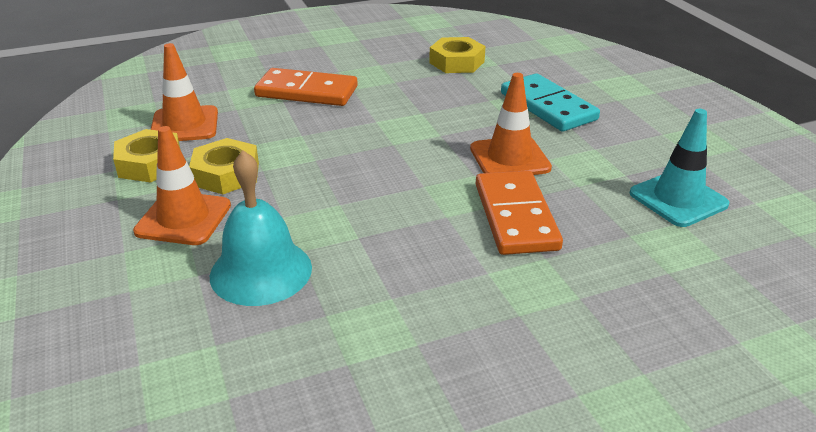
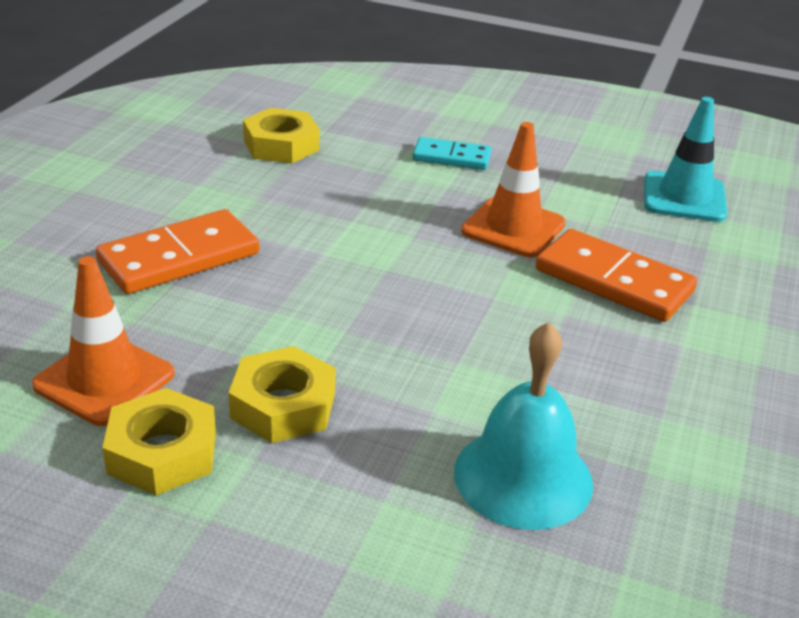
camera: 50 degrees left, 0 degrees up
orange traffic cone [133,126,231,245] -> none
turquoise domino [501,73,600,131] -> turquoise domino [412,137,491,170], size x0.61

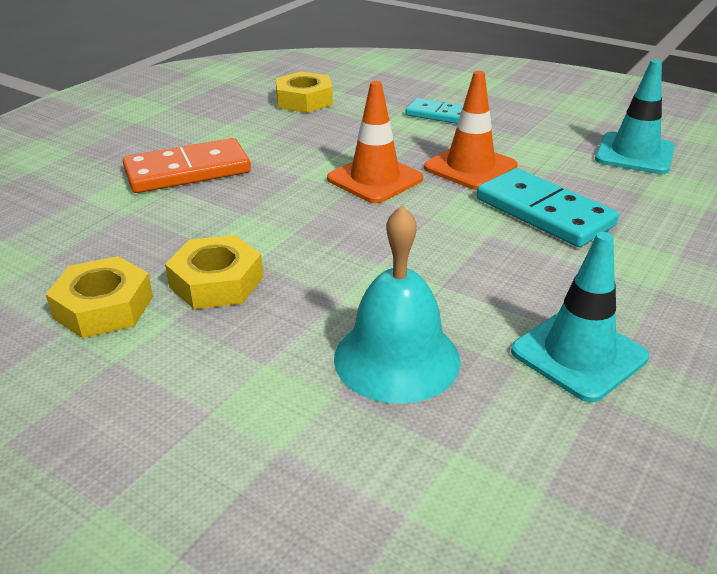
camera: 15 degrees right, 0 degrees up
orange traffic cone [32,256,175,426] -> orange traffic cone moved to [327,81,423,203]
orange domino [536,229,697,322] -> turquoise domino [477,168,619,247]
none -> turquoise traffic cone [511,232,649,402]

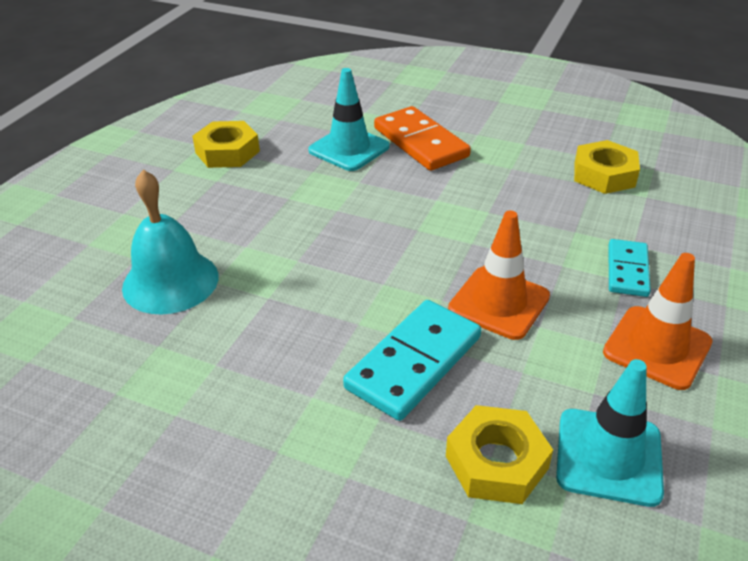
camera: 80 degrees right, 5 degrees up
yellow nut [165,235,263,309] -> yellow nut moved to [446,405,553,504]
orange traffic cone [327,81,423,203] -> orange traffic cone moved to [603,253,712,390]
turquoise traffic cone [511,232,649,402] -> turquoise traffic cone moved to [308,68,390,171]

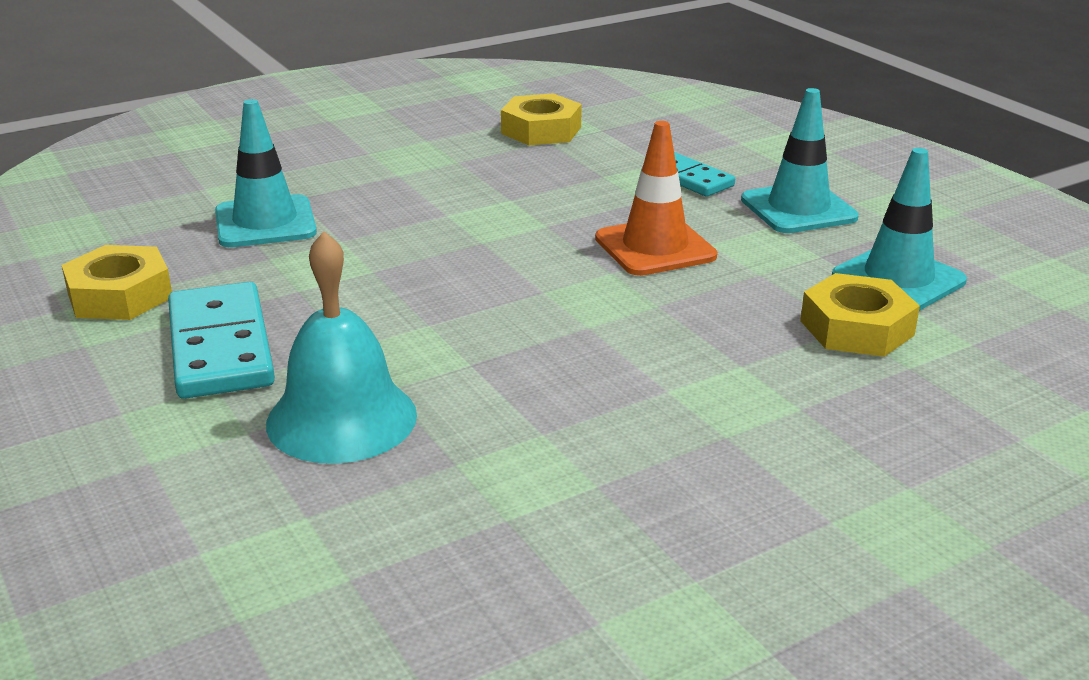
camera: 55 degrees left, 10 degrees down
turquoise domino [343,300,481,421] -> turquoise domino moved to [168,282,275,399]
orange domino [374,106,471,171] -> none
orange traffic cone [603,253,712,390] -> turquoise traffic cone [741,88,859,233]

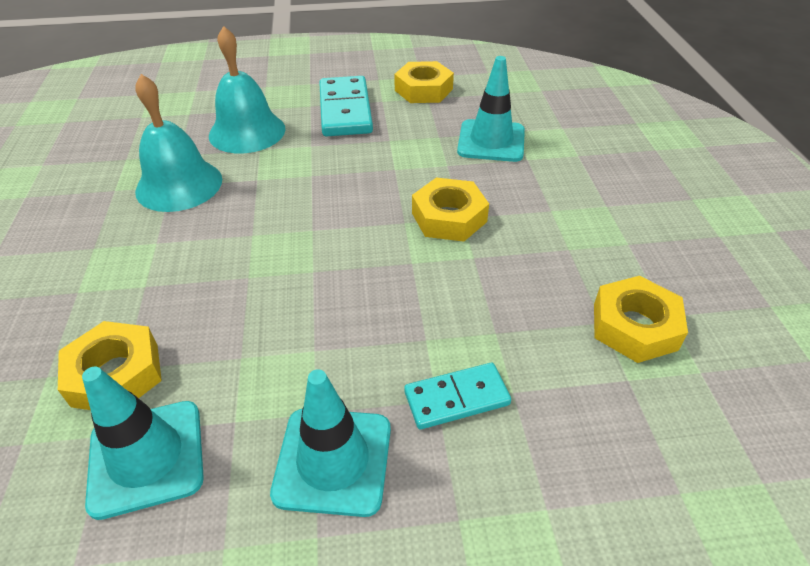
camera: 115 degrees right, 15 degrees up
turquoise domino [168,282,275,399] -> turquoise domino turned 75 degrees clockwise [319,76,373,137]
orange traffic cone [595,121,717,276] -> none
none -> turquoise bell [135,74,222,212]
none -> yellow nut [412,178,489,242]

